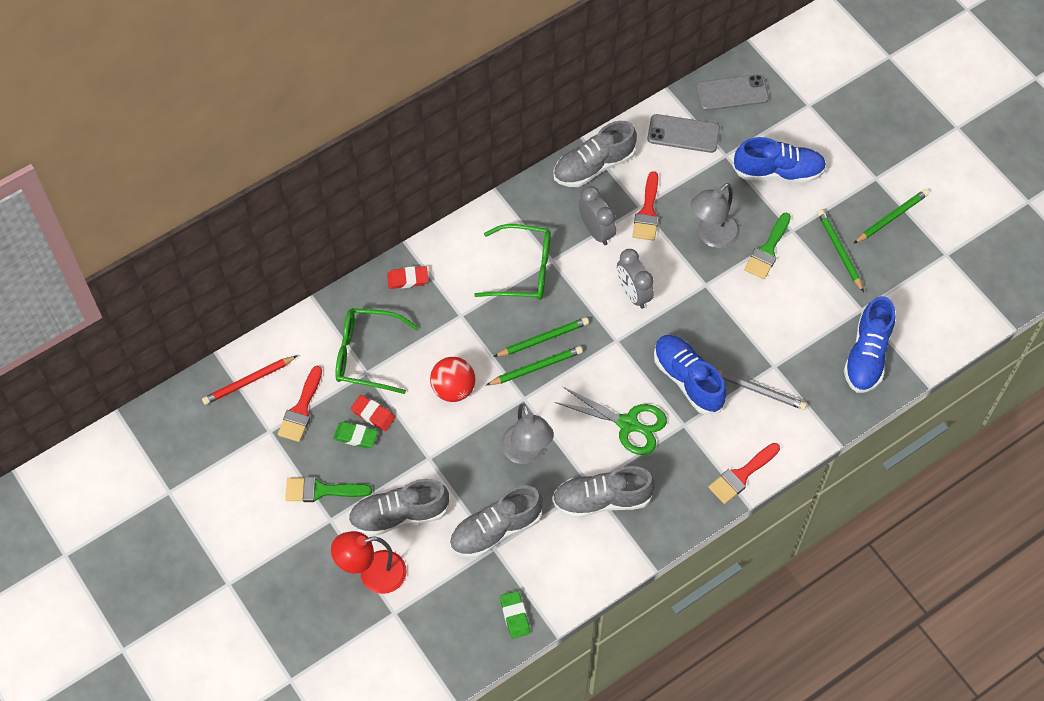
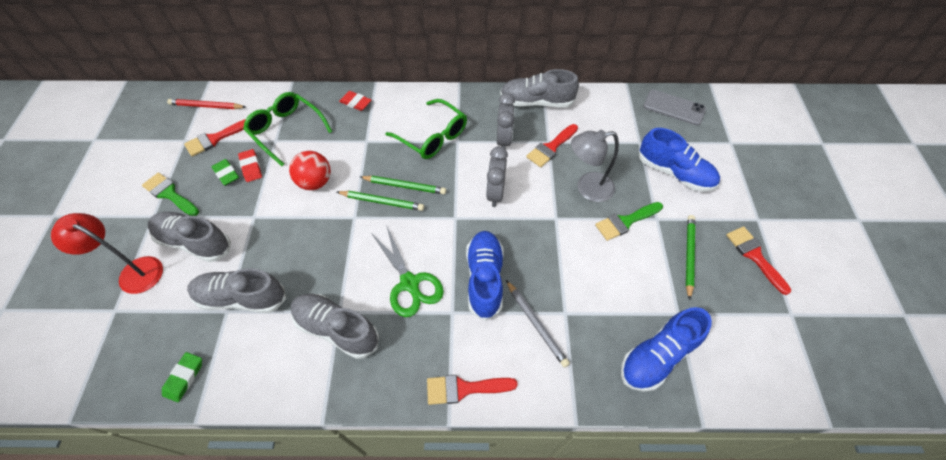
camera: 35 degrees right, 5 degrees down
grey lamp [501,404,554,464] -> none
grey phone [647,114,720,153] -> none
green pencil [853,189,929,244] -> red brush [726,226,791,295]

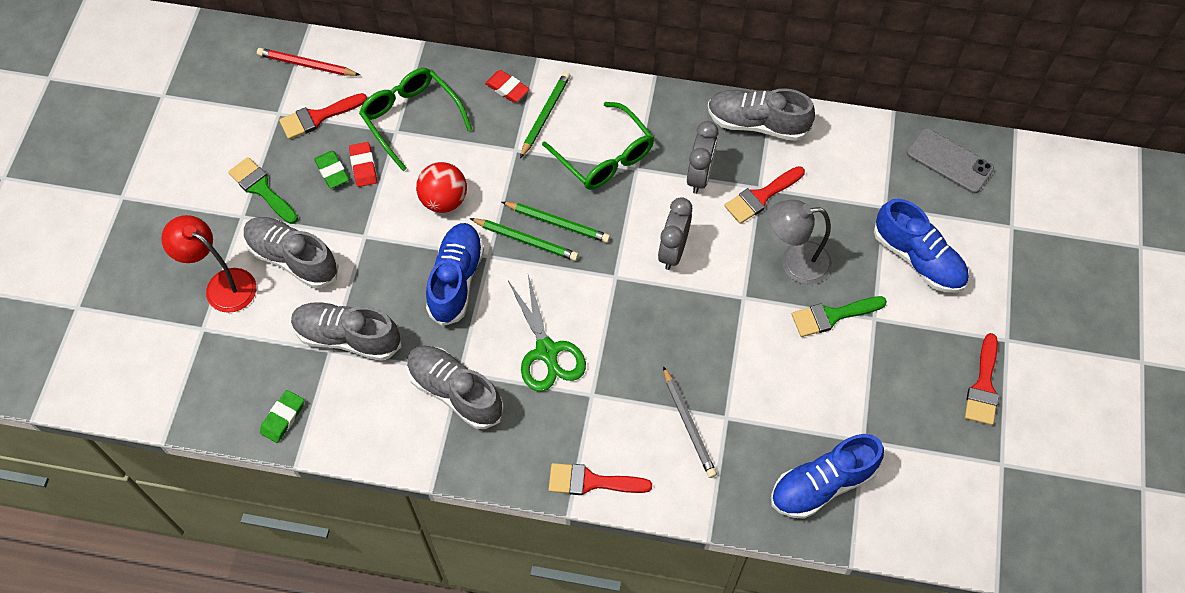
camera: 10 degrees right, 5 degrees up
blue shoe [466,231,504,321] -> blue shoe moved to [426,223,484,326]
green pencil [686,215,695,300] -> green pencil moved to [520,71,570,158]
red brush [726,226,791,295] -> red brush turned 150 degrees counterclockwise [965,333,999,425]

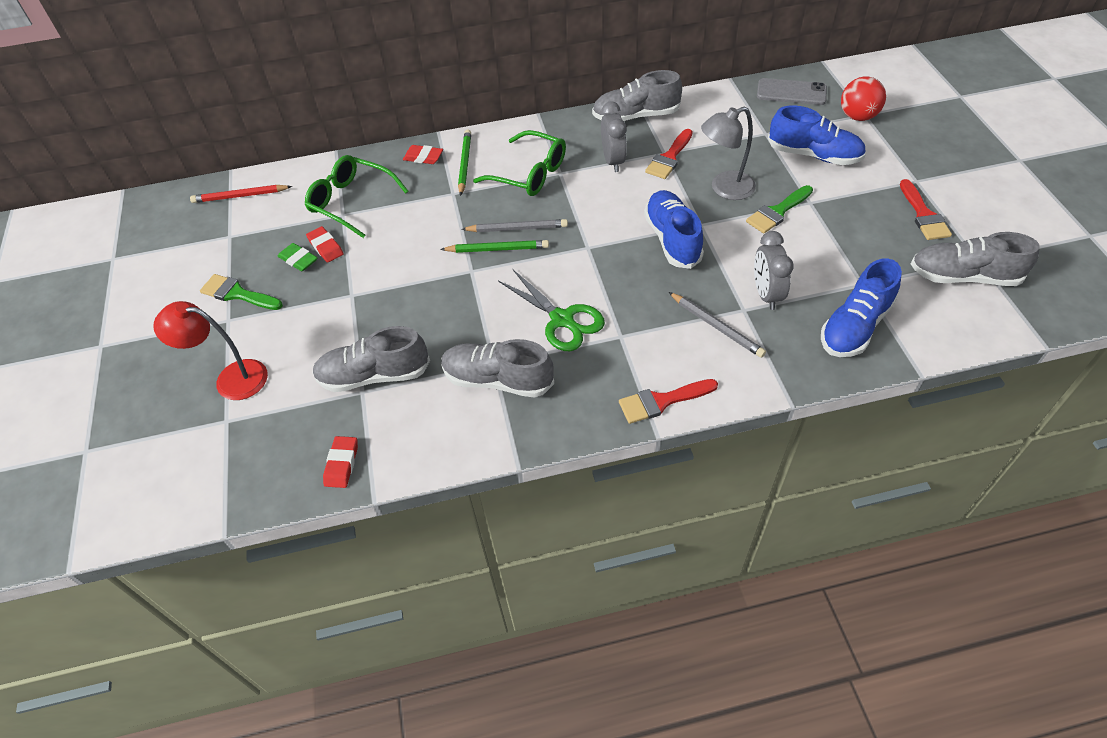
camera: 20 degrees left, 10 degrees down
grey shoe [244,217,339,288] -> grey shoe moved to [911,232,1040,286]
green eraser [260,390,304,443] -> red eraser [323,436,358,488]
red brush [279,93,367,139] -> none
red ball [416,162,467,213] -> red ball moved to [841,76,886,121]
blue shoe [426,223,484,326] -> blue shoe moved to [644,190,704,269]
green pencil [502,202,610,243] -> grey pencil [462,219,568,232]
grey clock [658,197,692,270] -> grey clock moved to [754,231,794,310]

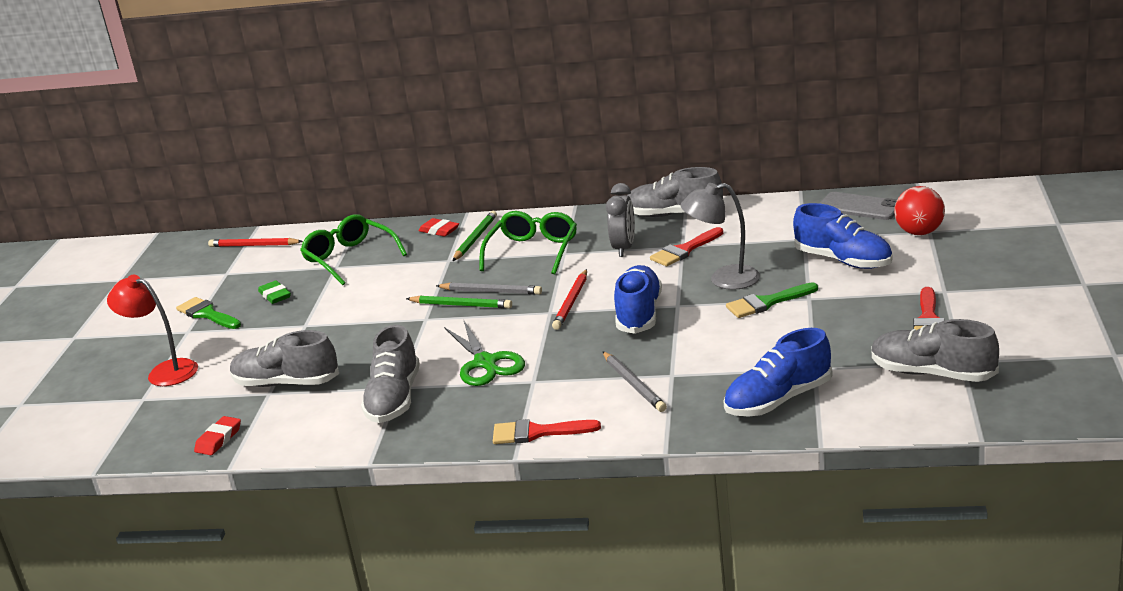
camera: 20 degrees right, 25 degrees down
red eraser [306,226,344,263] -> none
grey shoe [441,339,554,398] -> grey shoe turned 120 degrees counterclockwise [361,325,420,423]
green glasses [473,130,566,196] -> green glasses turned 120 degrees counterclockwise [479,211,577,275]
grey clock [754,231,794,310] -> none
none -> red pencil [552,269,587,330]

